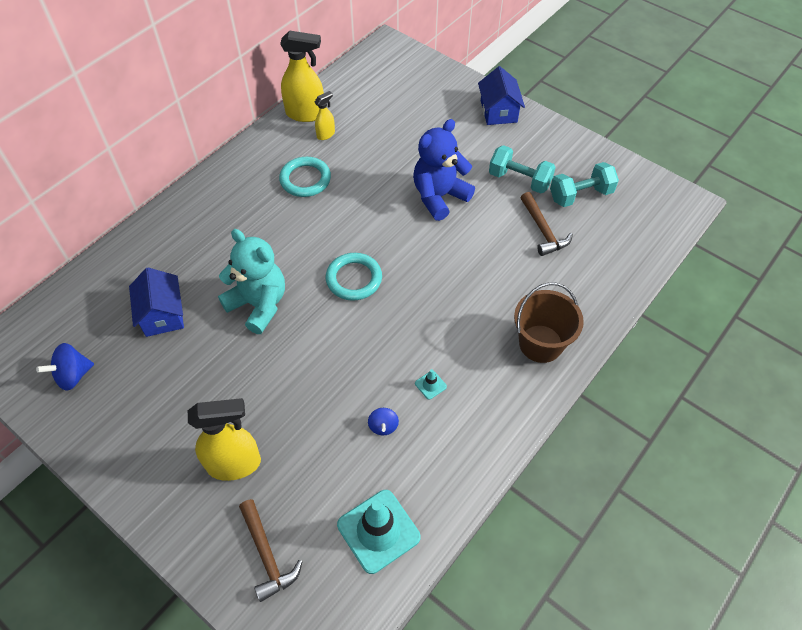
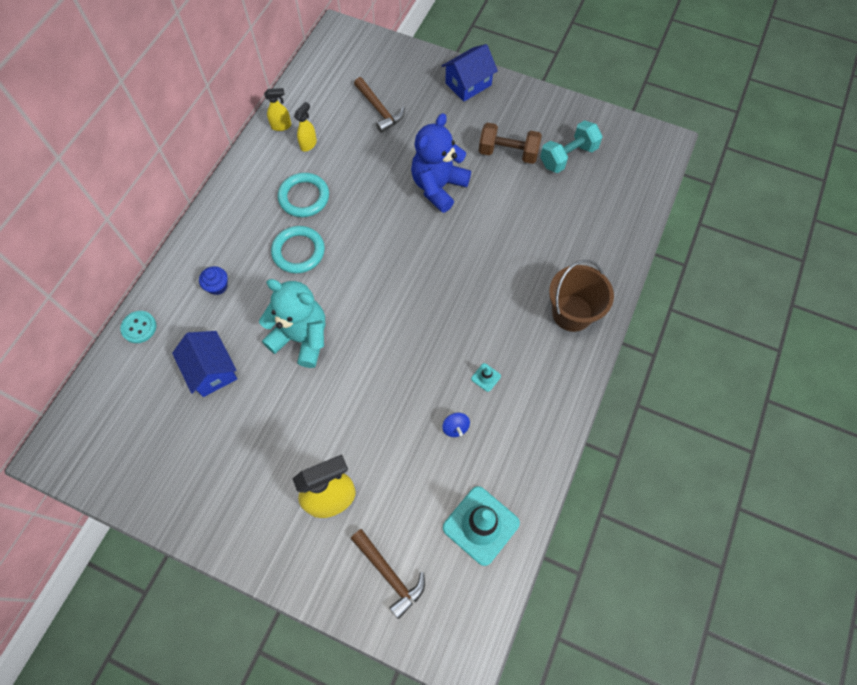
camera: 15 degrees left, 10 degrees up
blue spinning top [36,343,94,391] -> none
yellow spray bottle [280,30,324,122] -> yellow spray bottle [264,88,291,131], size x0.51
turquoise ring [326,253,382,301] -> turquoise ring moved to [271,226,325,274]
blue house [478,66,525,125] -> blue house turned 75 degrees clockwise [442,44,498,101]
turquoise dumbbell [489,145,556,193] -> brown dumbbell [479,123,542,164]
brown hammer [521,192,573,256] -> brown hammer moved to [354,77,405,133]
none -> turquoise button [120,311,156,343]
none -> blue cupcake [199,266,228,295]

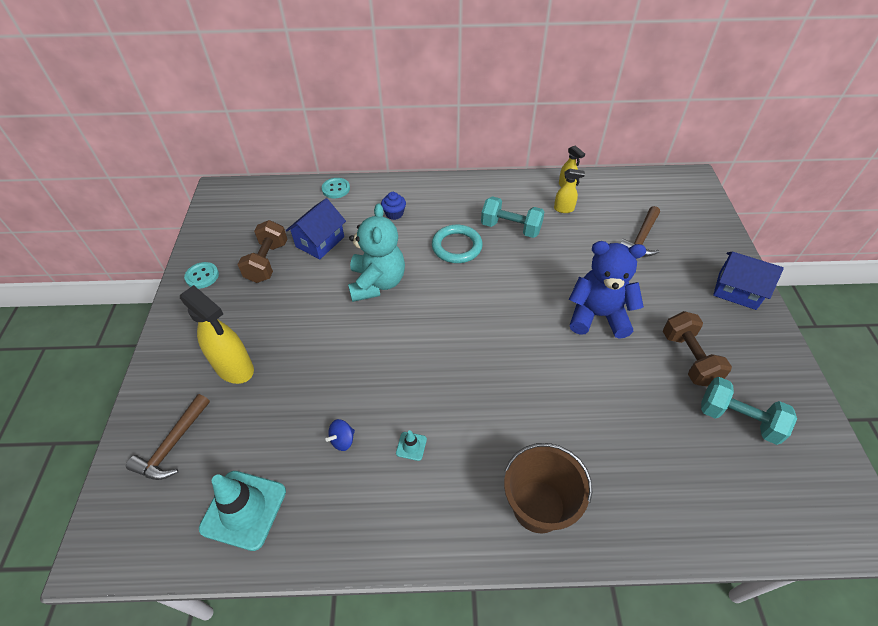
camera: 65 degrees right, 15 degrees down
turquoise ring [278,173,329,217] -> turquoise dumbbell [481,196,544,238]
none -> turquoise button [184,262,219,289]
none -> brown dumbbell [237,220,287,283]

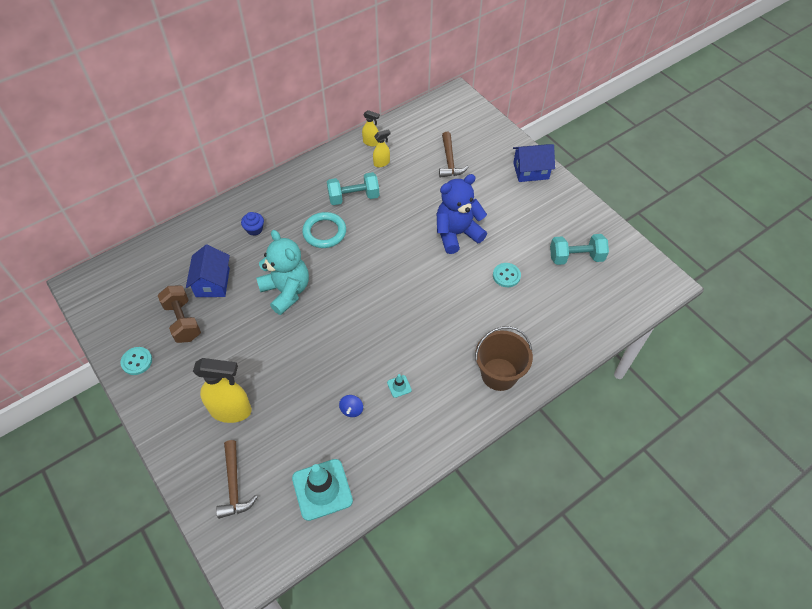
camera: 35 degrees left, 5 degrees up
turquoise button [322,178,350,198] -> turquoise button moved to [493,263,521,287]
brown dumbbell [663,311,732,387] -> none

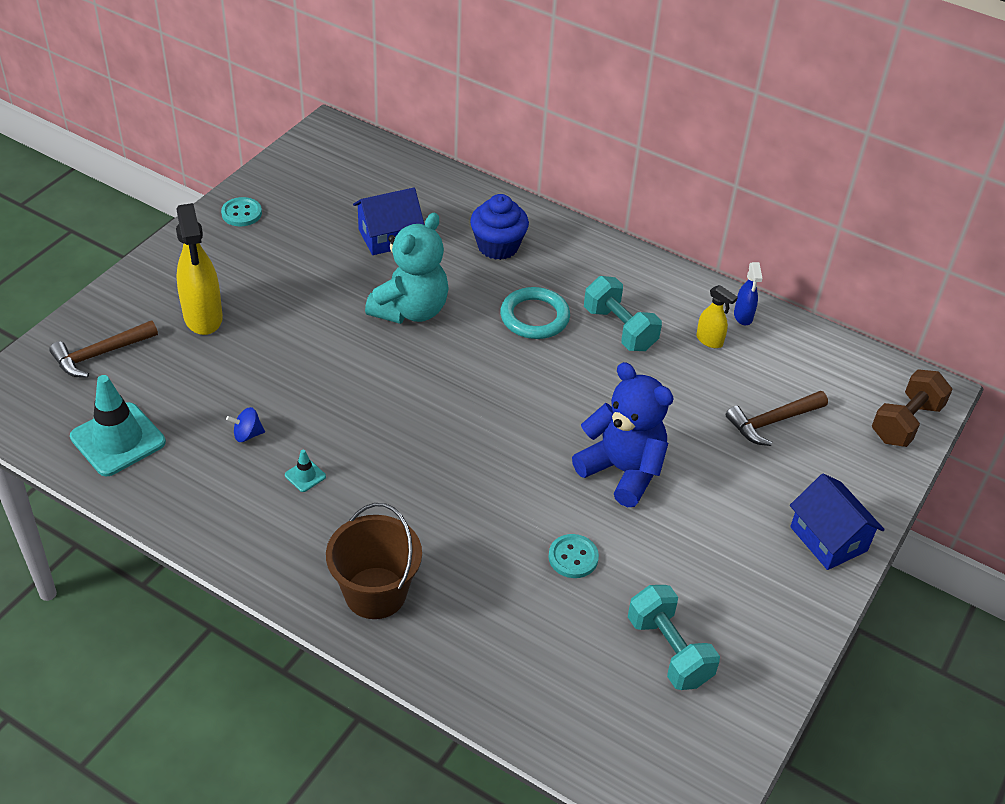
camera: 65 degrees right, 10 degrees down
brown dumbbell [158,285,201,343] -> brown dumbbell moved to [872,369,953,447]
blue cupcake [241,212,264,236] -> blue cupcake [470,194,529,260], size x1.70
yellow spray bottle [362,110,380,147] -> blue spray bottle [734,262,763,326]

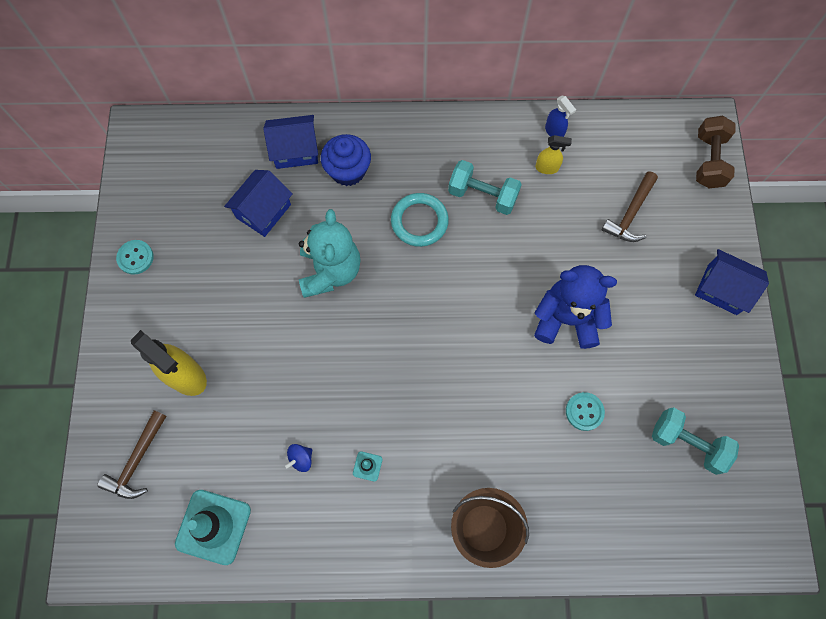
camera: 30 degrees left, 25 degrees up
none -> blue house [263,115,318,169]

